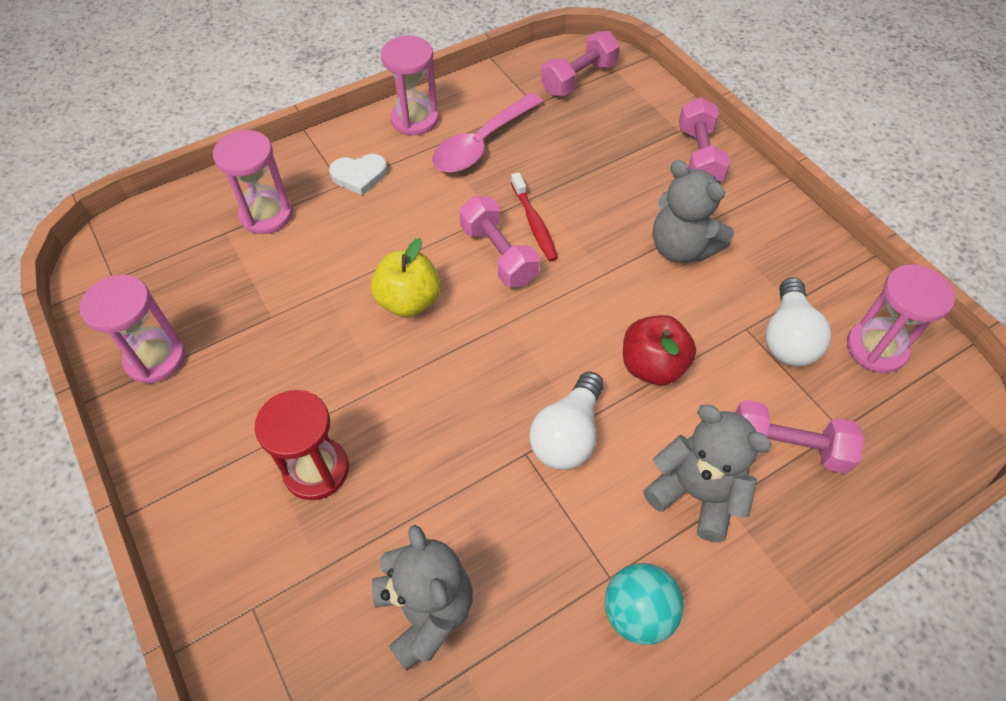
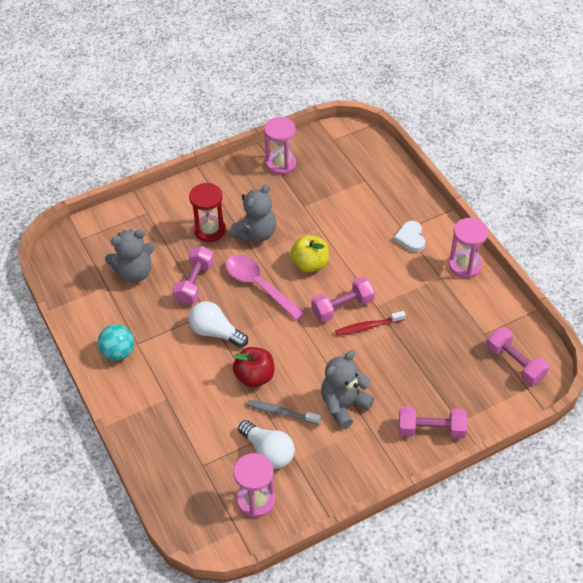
camera: 95 degrees right, 5 degrees down
pink hourglass [213,130,293,234] -> none
pink spoon [432,93,543,173] -> pink spoon moved to [226,255,305,320]
grey teddy bear [644,405,772,543] -> grey teddy bear moved to [229,184,276,242]
pink dumbbell [735,400,865,474] -> pink dumbbell moved to [172,246,214,305]
white light bulb [765,277,831,366] -> white light bulb turned 150 degrees counterclockwise [238,420,295,469]
none -> grey toothbrush [247,400,321,425]

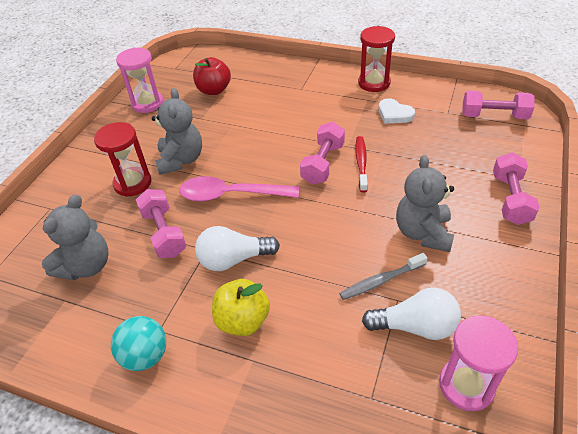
camera: 40 degrees left, 5 degrees down
red apple [233,347,274,387] -> red apple moved to [193,57,231,95]
yellow apple [290,235,329,272] -> yellow apple moved to [212,279,270,336]
red toothbrush [335,311,406,336] -> red toothbrush turned 150 degrees clockwise [355,136,368,192]
white heart [394,221,425,252] -> white heart moved to [379,98,415,124]
pink dumbbell [399,406,467,439] -> pink dumbbell turned 45 degrees counterclockwise [493,152,540,225]
pink hourglass [449,218,488,278] -> red hourglass [358,26,395,92]

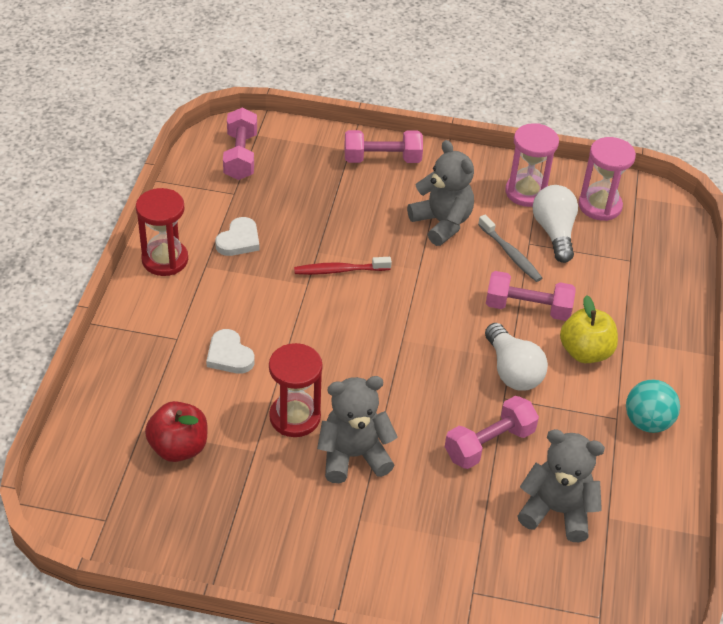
camera: 105 degrees left, 0 degrees up
red hourglass [94,122,151,197] -> red hourglass moved to [269,343,323,437]
pink hourglass [116,47,164,113] -> pink hourglass moved to [505,123,559,207]
pink spoon [179,176,299,202] -> none
pink dumbbell [300,122,345,184] -> pink dumbbell moved to [486,271,576,321]
grey teddy bear [396,155,454,252] -> grey teddy bear turned 120 degrees counterclockwise [407,140,474,246]
none -> white heart [206,329,255,374]

